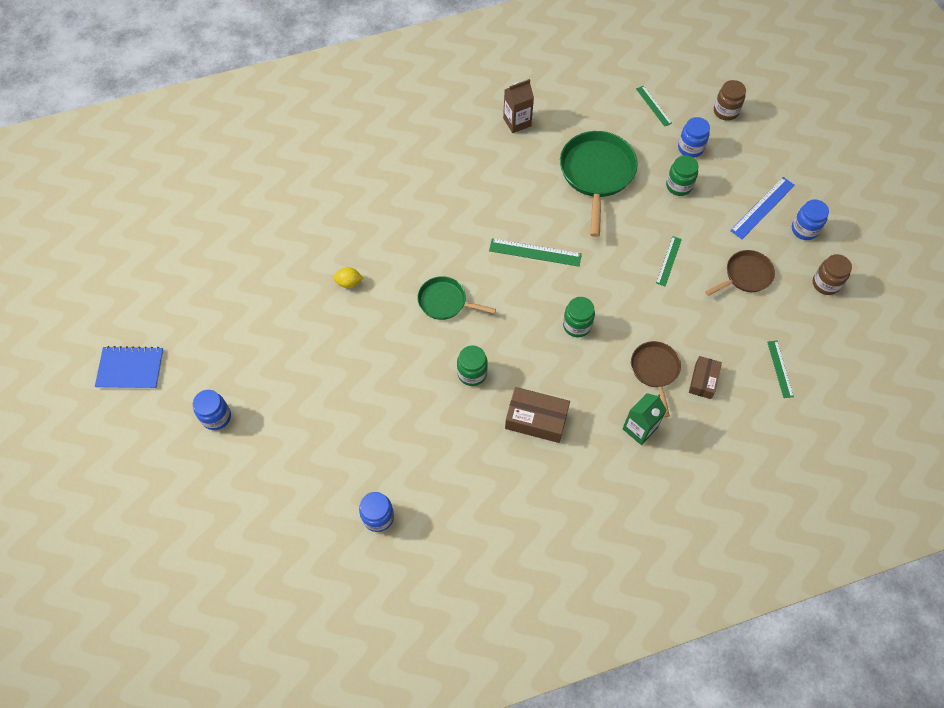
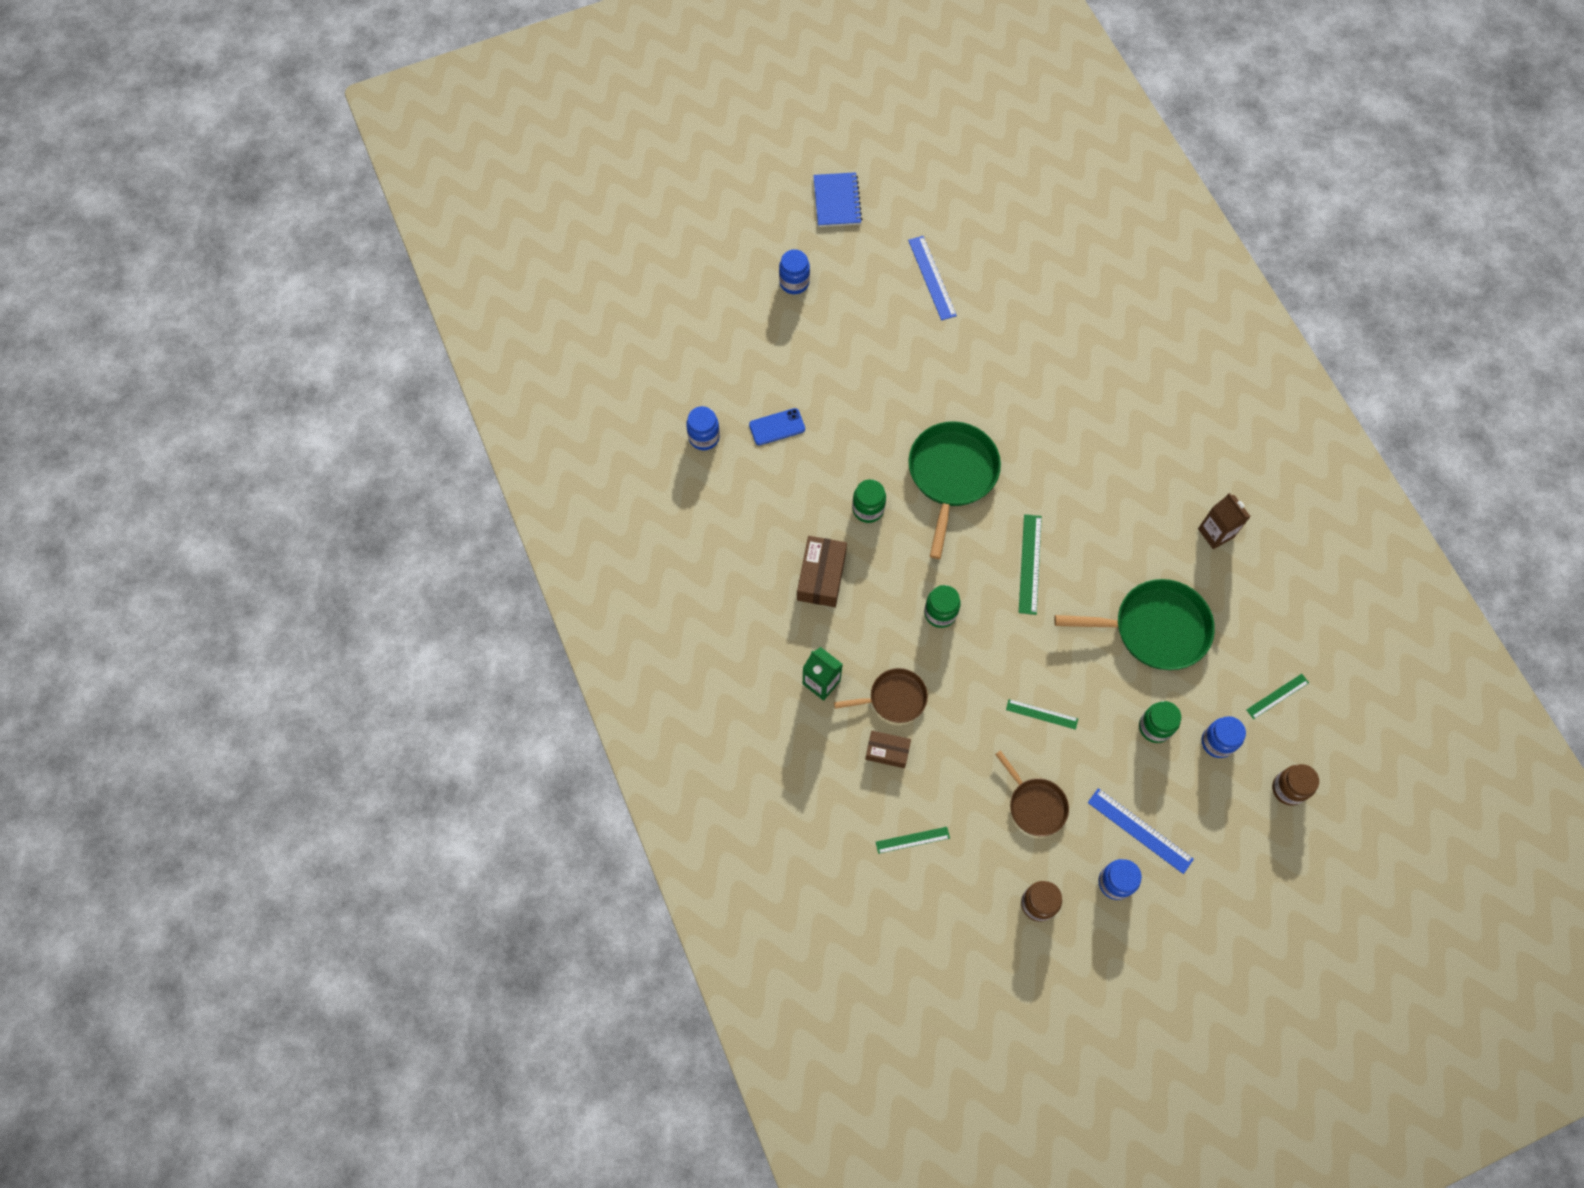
camera: 85 degrees right, 5 degrees up
yellow lemon [333,267,363,288] -> none
green pan [417,276,496,320] -> green pan [908,421,1001,559], size x1.72
none -> blue phone [749,408,805,445]
none -> blue ruler [908,236,957,320]

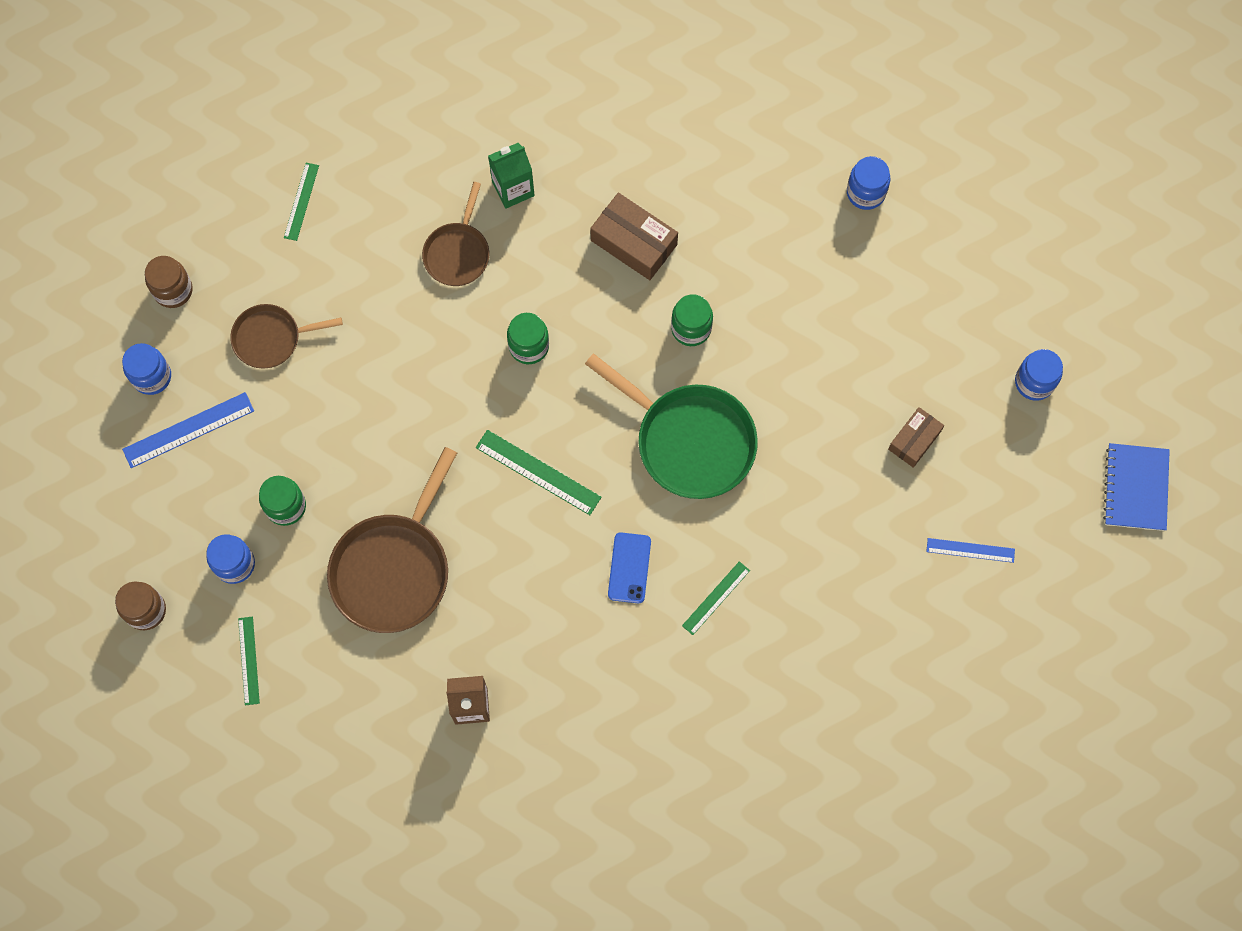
camera: 115 degrees right, 5 degrees up
blue phone [749,408,805,445] -> blue phone moved to [608,532,651,603]
blue notebook [813,172,862,227] -> blue notebook turned 75 degrees clockwise [1103,443,1170,531]
brown box [865,731,911,768] -> brown box moved to [888,407,944,468]
blue ruler [908,236,957,320] -> blue ruler [926,538,1015,563], size x0.64
green ruler [1006,699,1078,730] -> green ruler moved to [682,561,750,635]
green pan [1054,579,1215,670] -> brown pan [327,447,457,633]

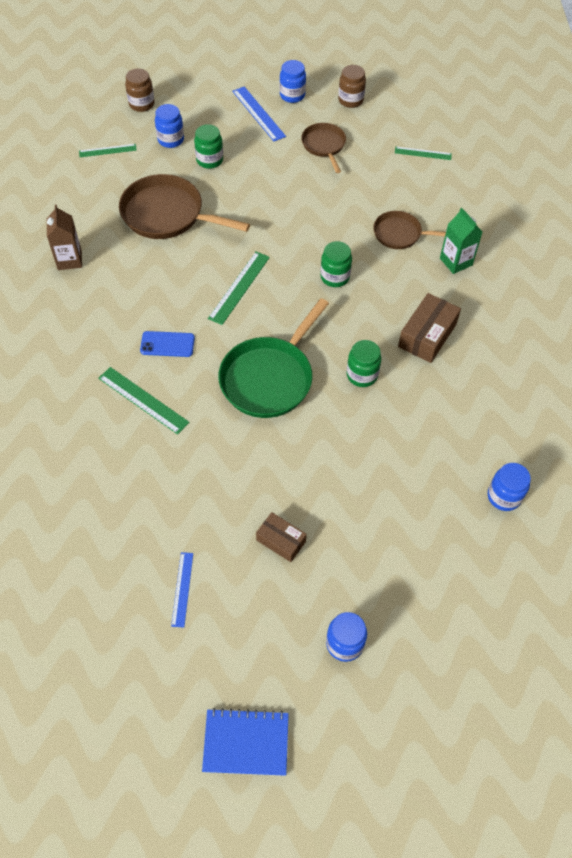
camera: 85 degrees right, 15 degrees down
green ruler [682,561,750,635] -> green ruler [98,367,189,435], size x1.56

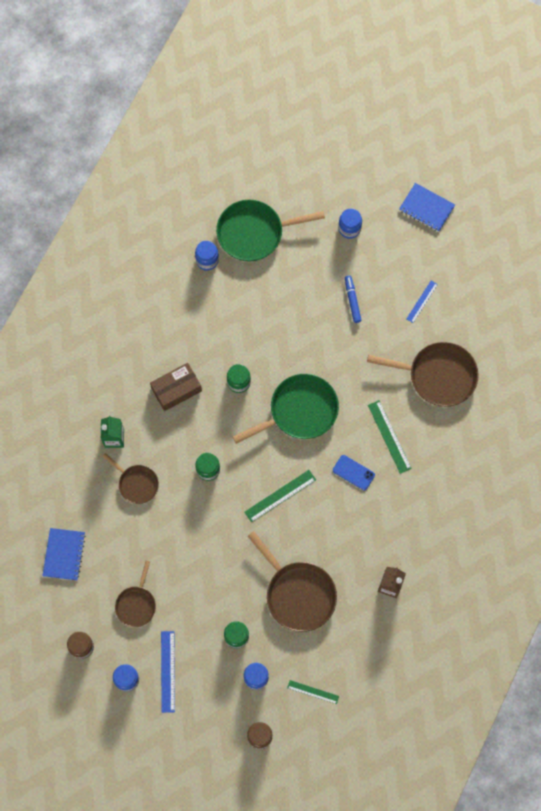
camera: 150 degrees left, 15 degrees up
brown box [256,512,307,562] -> blue marker [345,276,361,323]
green ruler [395,147,452,160] -> blue notebook [42,528,86,580]
none -> green pan [216,200,325,262]
none -> brown pan [367,342,479,407]

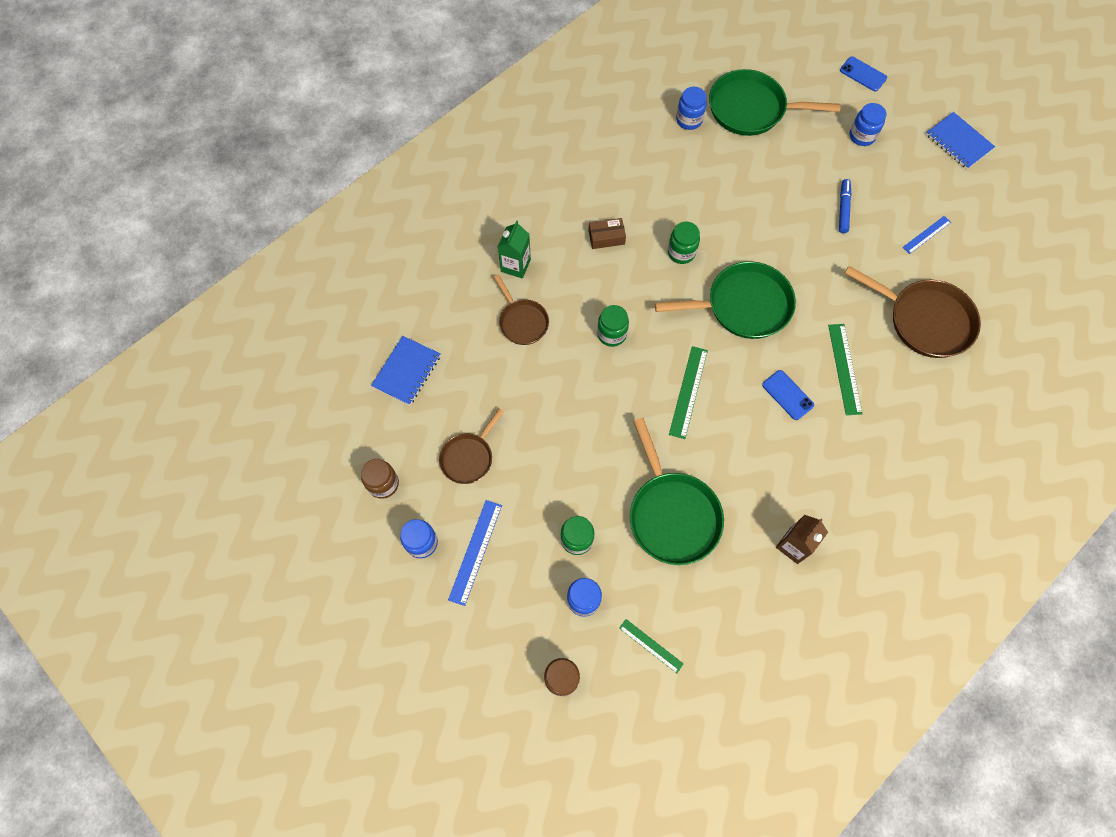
camera: 20 degrees right, 5 degrees down
brown box [150,363,202,411] -> brown box [588,218,626,249], size x0.64
green ruler [245,470,316,523] -> green ruler turned 60 degrees counterclockwise [669,346,708,439]
brown pan [248,531,337,632] -> green pan [630,418,724,565]
none -> blue phone [840,57,887,91]

